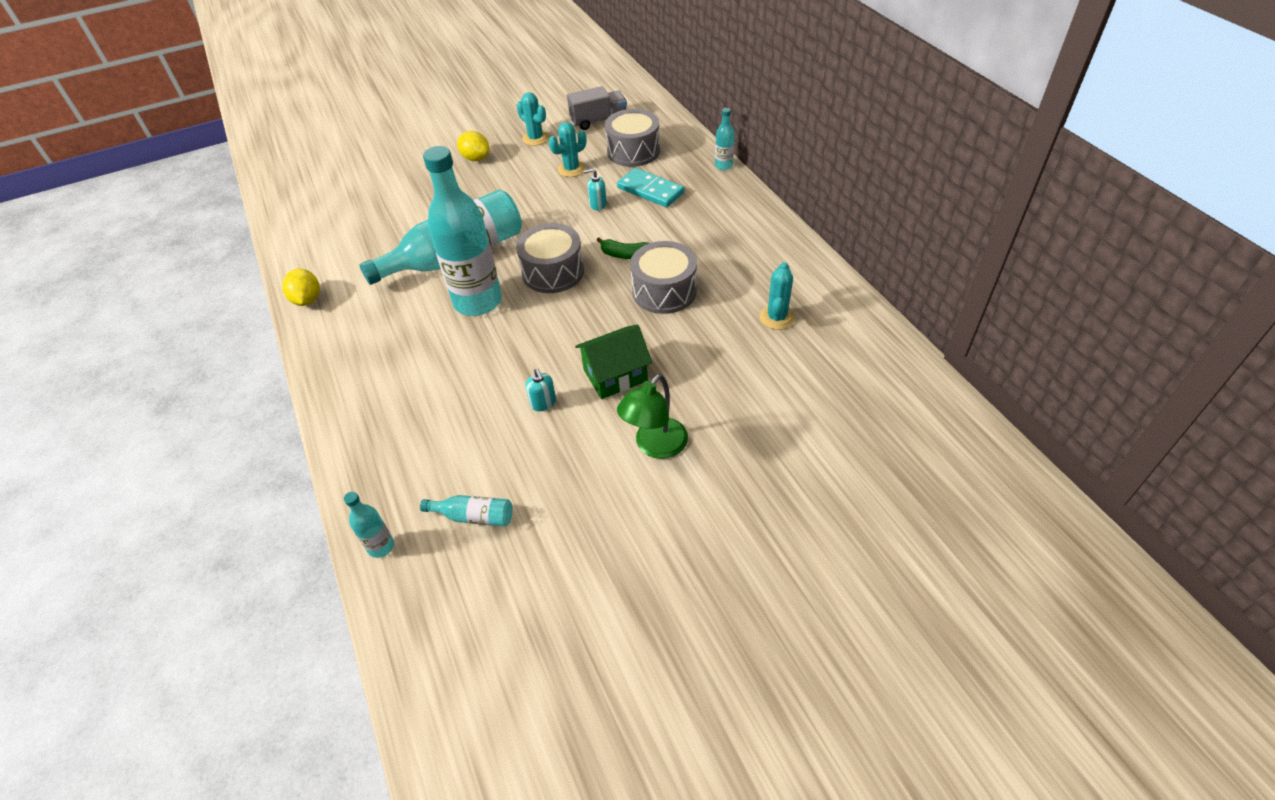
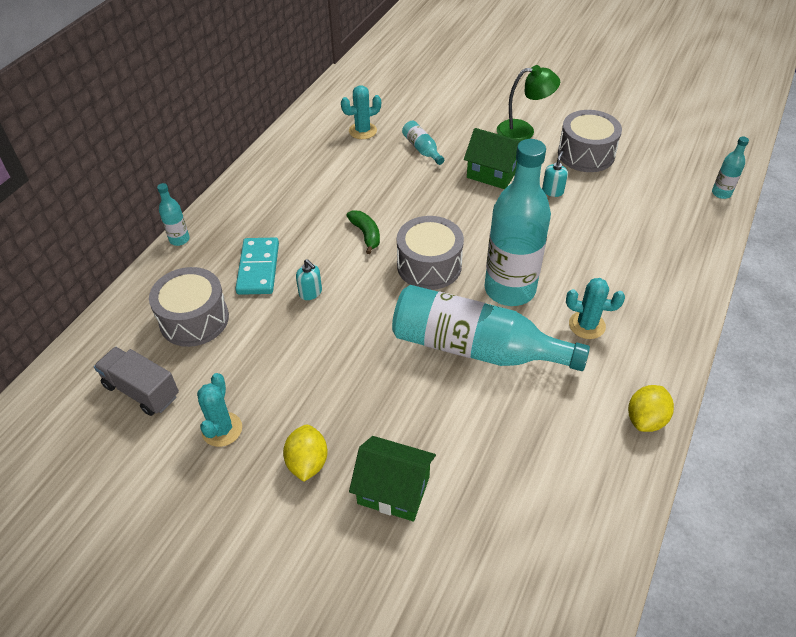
camera: 130 degrees left, 0 degrees up
turquoise bottle [420,495,513,526] -> turquoise bottle moved to [402,121,444,165]
turquoise cactus [549,122,586,177] -> turquoise cactus moved to [566,278,625,339]
grey drum [630,241,697,314] -> grey drum moved to [558,110,622,172]
none -> green house [349,436,436,522]

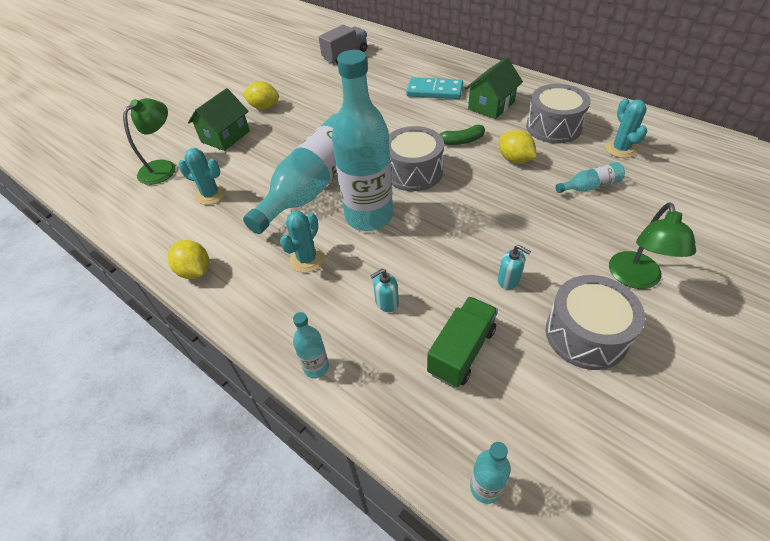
camera: 105 degrees right, 0 degrees up
grey drum [149,267,229,347] -> grey drum moved to [526,84,591,143]
turquoise bottle [157,183,190,246] -> turquoise bottle moved to [293,312,329,378]
turquoise cactus [197,373,242,447] -> turquoise cactus moved to [178,148,226,205]
turquoise soap dispenser [296,259,322,300] -> turquoise soap dispenser moved to [370,269,399,312]
green house [464,128,521,189] -> green house moved to [465,57,523,119]
none -> green lamp [123,98,176,185]
none -> green truck [427,297,498,387]
none -> yellow lemon [499,130,537,164]

